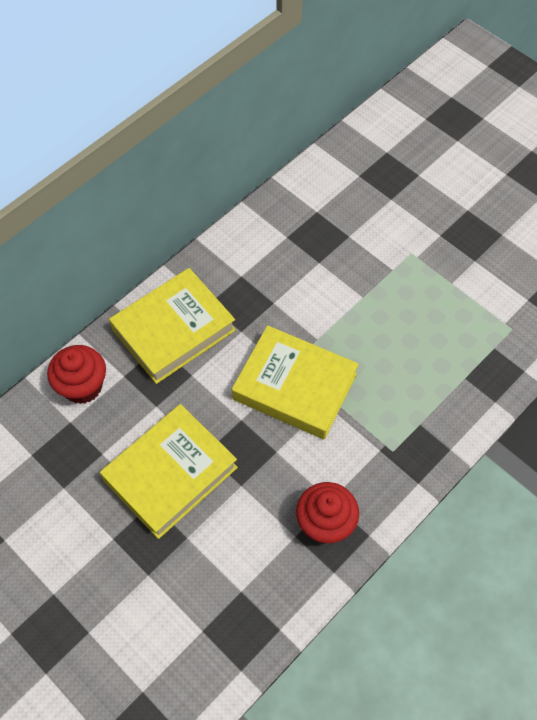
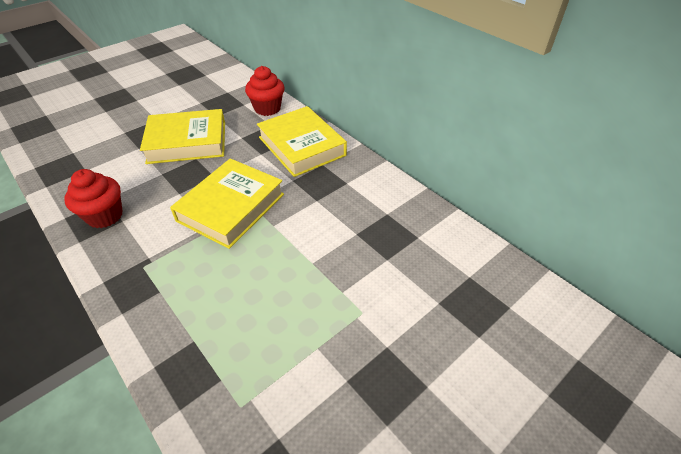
camera: 95 degrees right, 15 degrees down
yellow book [100,404,238,539] -> yellow book turned 60 degrees counterclockwise [140,109,225,164]

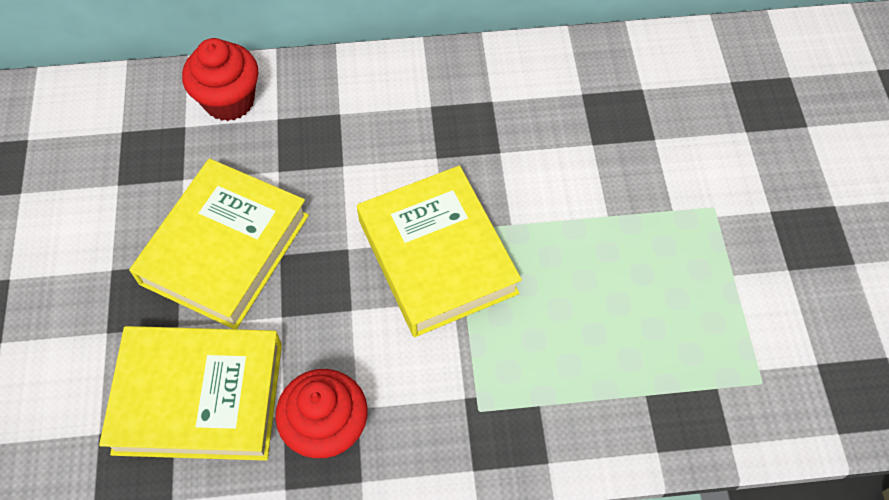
camera: 55 degrees left, 15 degrees up
yellow book [257,106,347,177] -> yellow book moved to [99,326,282,461]

